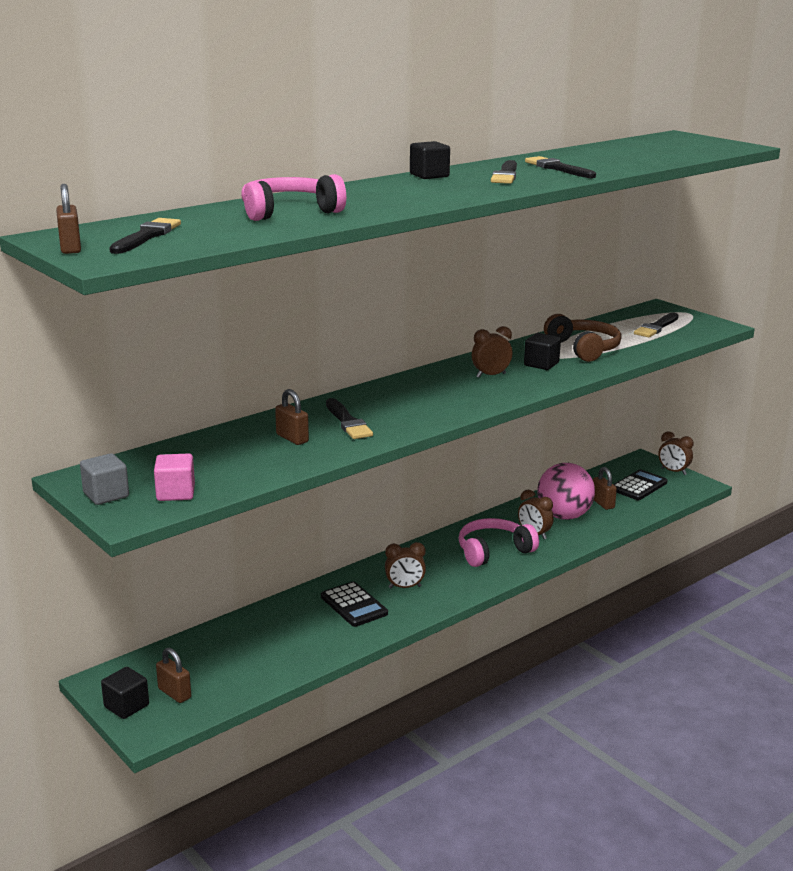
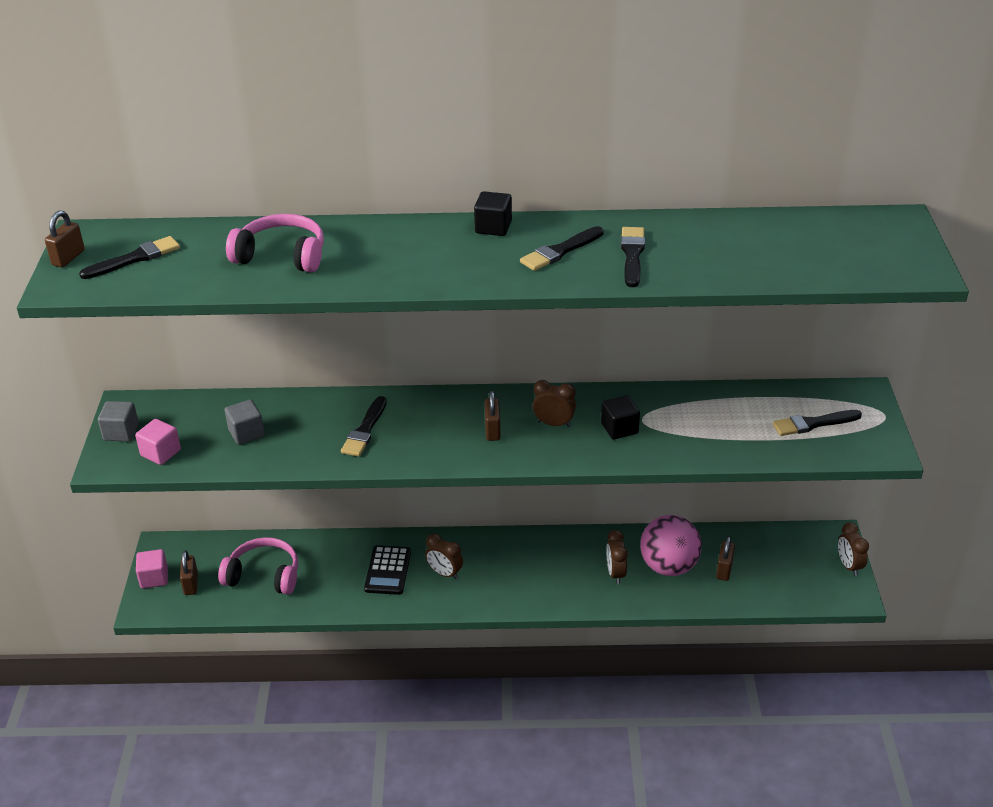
camera: 40 degrees right, 15 degrees up
black cube [101,667,149,719] -> pink cube [136,549,168,588]
brown padlock [275,389,309,445] -> brown padlock moved to [485,391,501,441]
pink headphones [459,518,539,567] -> pink headphones moved to [218,537,298,595]
brown headphones [544,314,622,362] -> none
black calculator [613,469,667,500] -> none
none -> grey cube [225,400,264,445]

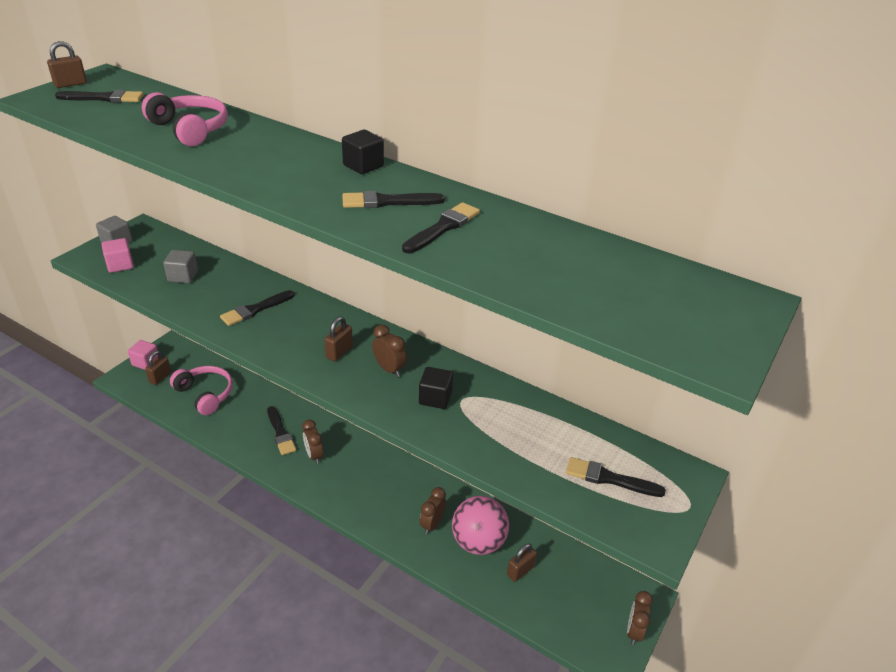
camera: 30 degrees right, 0 degrees up
black calculator [364,545,411,595] -> black brush [267,406,296,455]

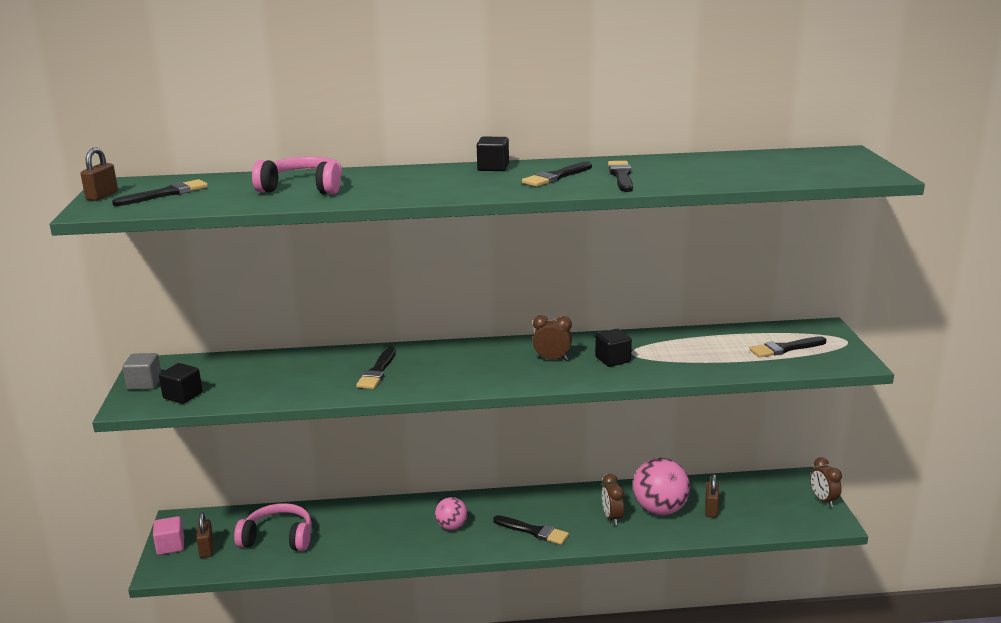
camera: 35 degrees left, 15 degrees down
pink cube [102,238,134,273] -> black cube [159,363,202,404]
grey cube [163,250,198,283] -> none
black brush [267,406,296,455] -> black brush moved to [493,515,569,545]
brown clock [302,420,324,464] -> pink ball [435,497,467,530]
brown padlock [324,316,353,361] -> none

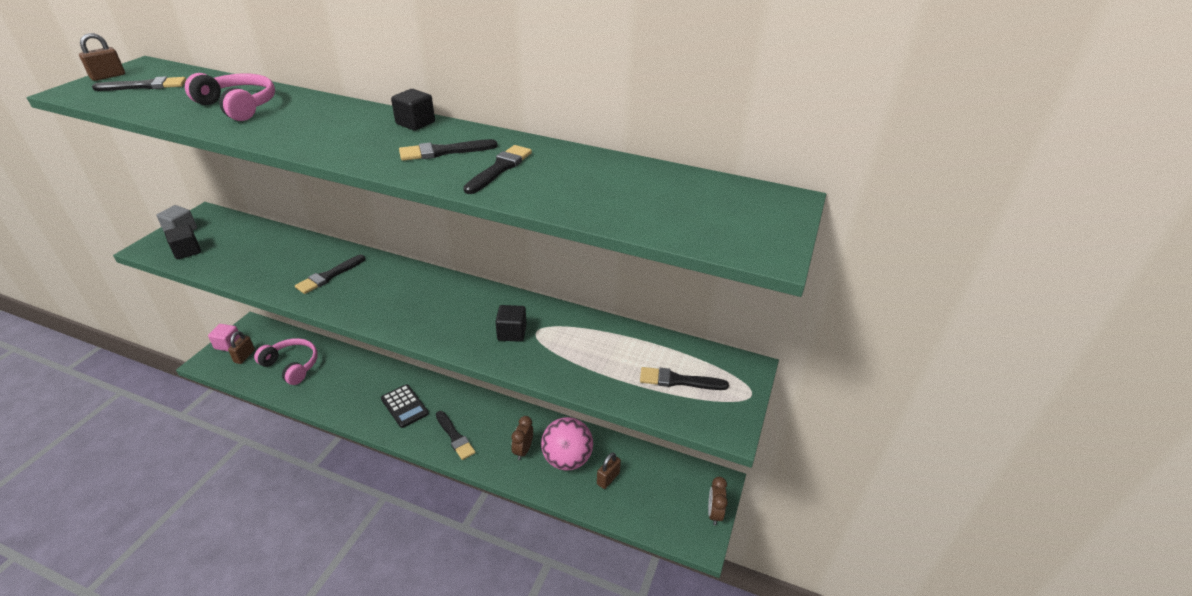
camera: 25 degrees right, 15 degrees up
pink ball [435,497,467,530] -> black calculator [381,384,429,428]
brown clock [533,315,572,361] -> none

